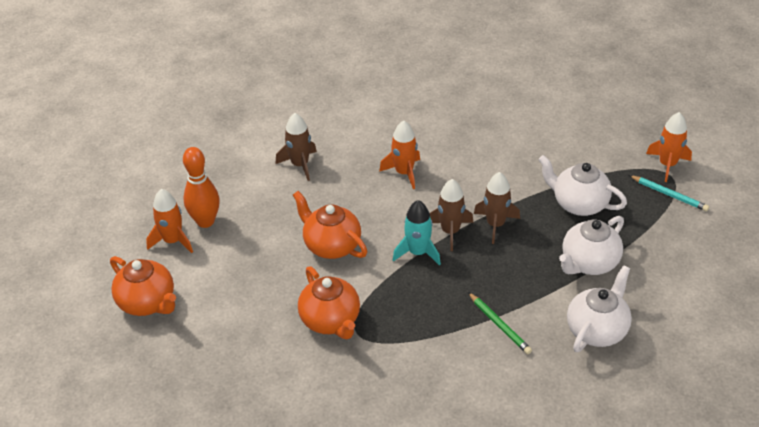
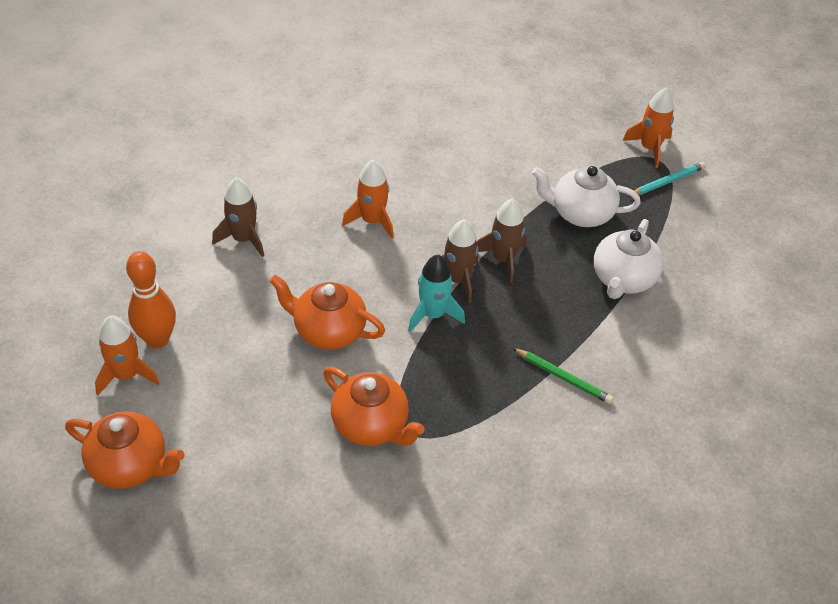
camera: 25 degrees left, 5 degrees up
white teapot [567,265,632,352] -> none
turquoise pencil [629,175,709,211] -> turquoise pencil turned 45 degrees counterclockwise [628,162,705,196]

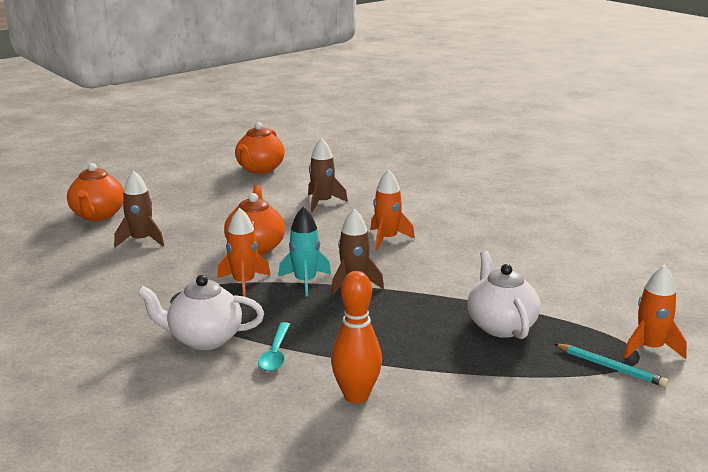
camera: 70 degrees right, 25 degrees down
orange rocket [95,316,159,395] -> orange rocket moved to [217,208,271,297]
orange bowling pin [126,251,176,348] -> orange bowling pin moved to [331,271,382,404]
orange teapot [323,367,425,446] -> orange teapot moved to [235,122,285,174]
brown rocket [477,199,527,283] -> brown rocket moved to [114,170,164,248]
green pencil [513,348,614,404] -> turquoise spoon [258,322,290,371]
white teapot [594,219,663,299] -> white teapot moved to [137,275,264,350]

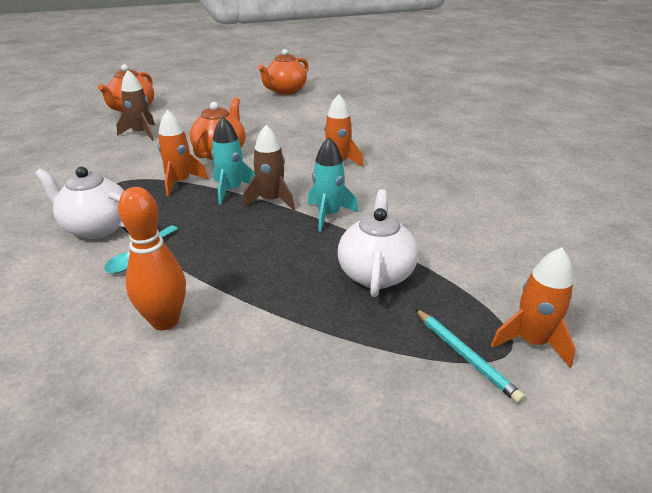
camera: 20 degrees right, 10 degrees up
brown rocket [308,138,348,212] -> none
none -> turquoise rocket [308,137,359,232]

